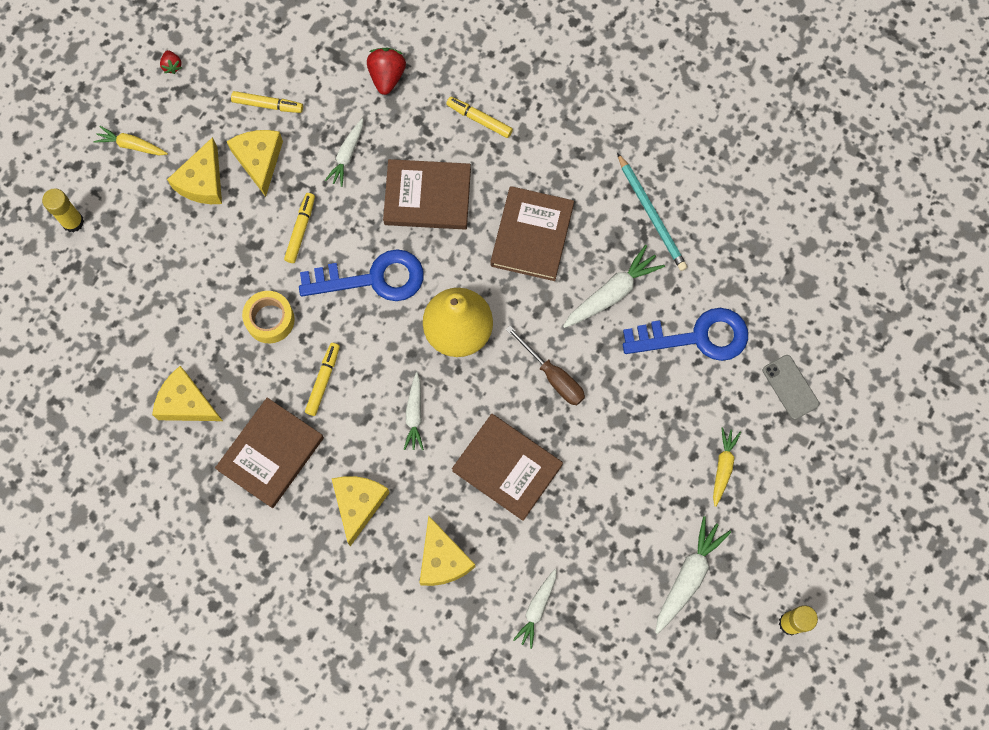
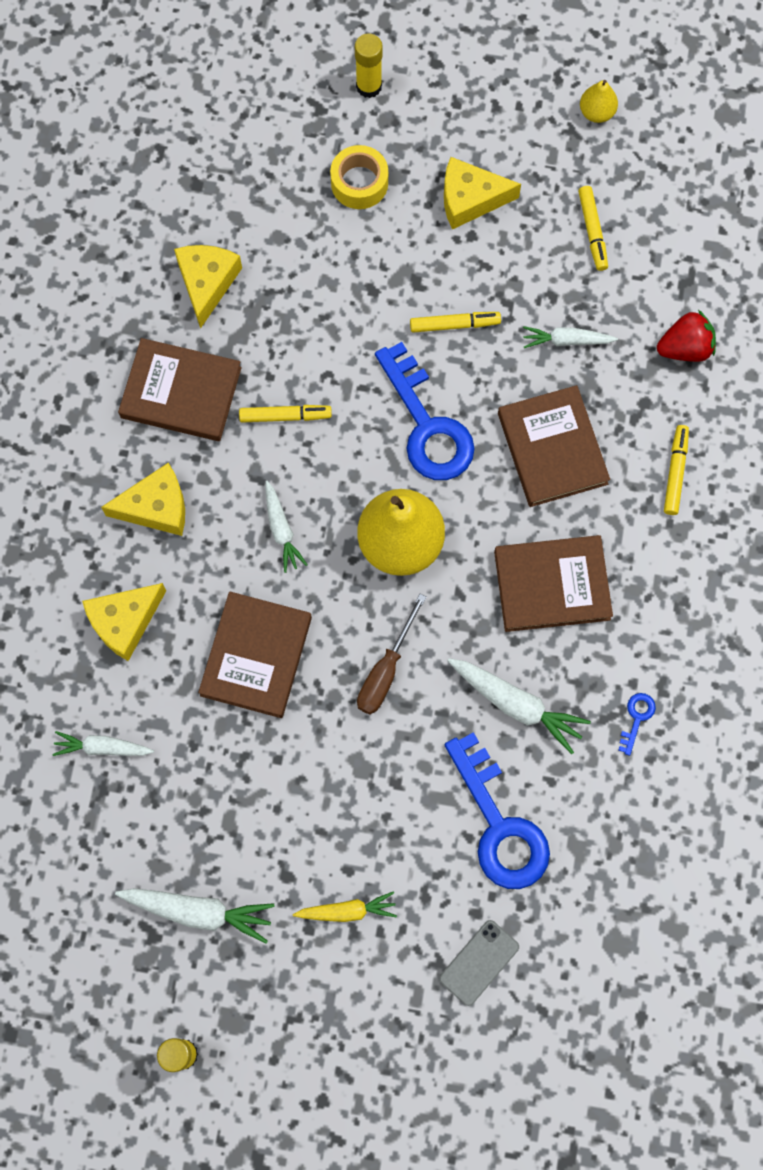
camera: 70 degrees right, 0 degrees up
yellow carrot [94,126,168,155] -> none
red strawberry [160,50,182,74] -> yellow pear [580,80,618,123]
yellow cheese [227,130,283,197] -> none
yellow tape [242,291,295,343] -> yellow tape moved to [330,145,388,209]
white carrot [404,373,424,450] -> white carrot turned 90 degrees counterclockwise [265,481,308,573]
turquoise pencil [617,153,687,271] -> blue key [618,693,656,756]

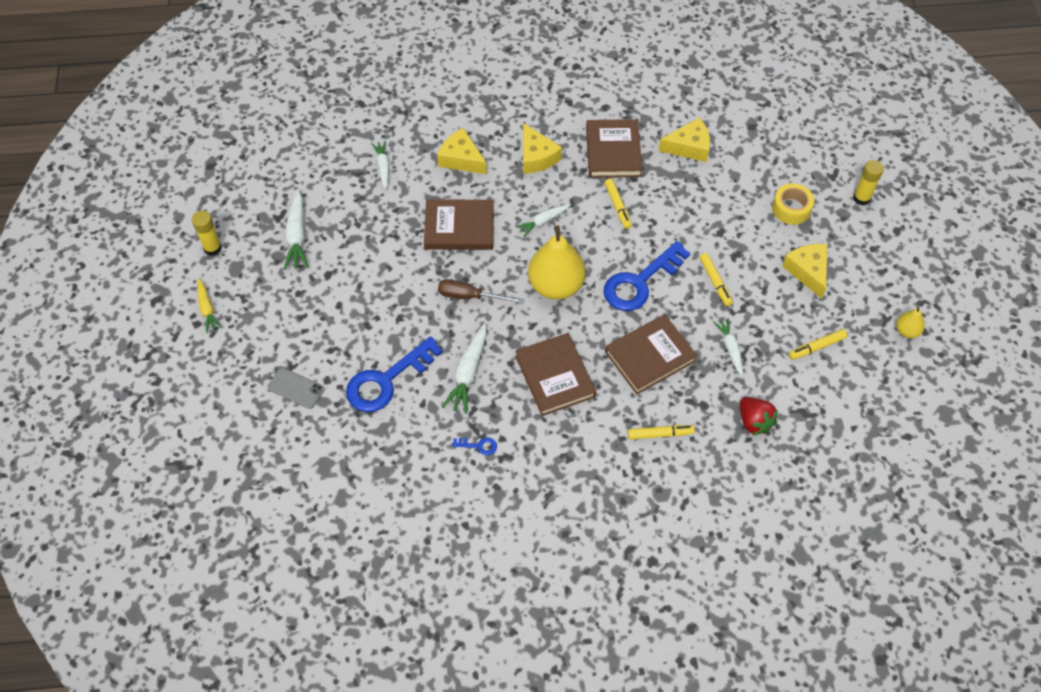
camera: 75 degrees right, 15 degrees down
yellow carrot [293,891,397,922] -> yellow carrot moved to [198,279,222,333]

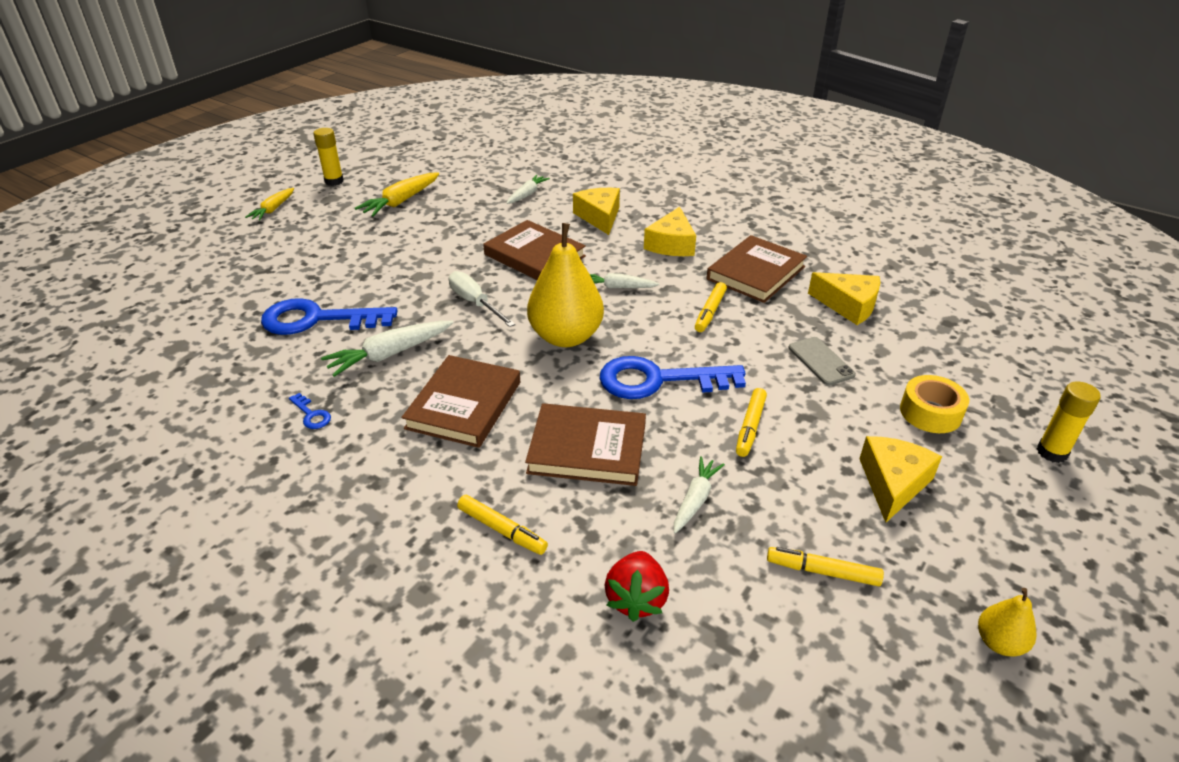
camera: 40 degrees right, 20 degrees down
grey phone [268,368,325,409] -> grey phone moved to [789,337,856,386]
white carrot [284,189,308,270] -> yellow carrot [355,172,439,217]
brown screwdriver [438,279,524,304] -> white screwdriver [449,271,515,327]

